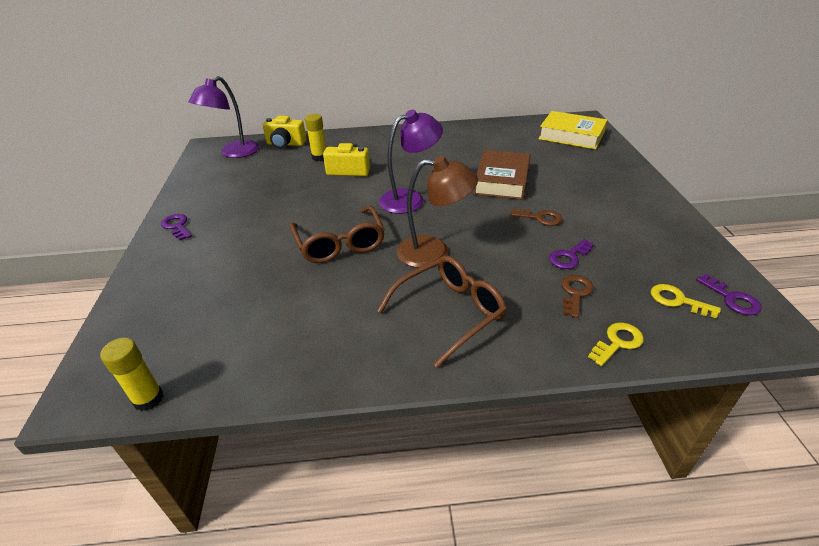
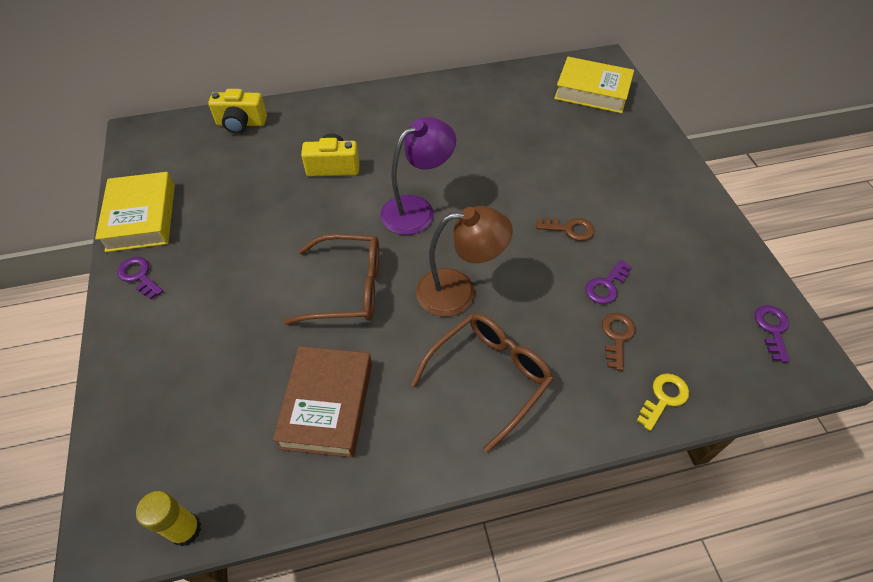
camera: 10 degrees left, 15 degrees up
purple lamp [189,76,259,158] -> none
brown glasses [290,206,385,263] -> brown glasses turned 60 degrees counterclockwise [284,234,379,324]
yellow glue stick [305,114,326,161] -> none
brown book [474,150,530,200] -> brown book moved to [273,346,372,458]
yellow key [651,284,721,318] -> none
purple key [696,274,762,315] -> purple key turned 135 degrees counterclockwise [754,305,790,363]
none -> yellow book [95,172,175,252]

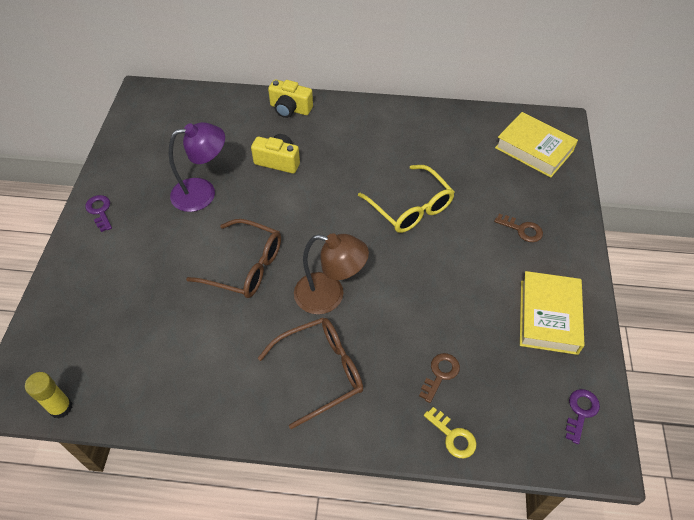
camera: 20 degrees right, 0 degrees up
yellow book [95,172,175,252] -> yellow book moved to [520,271,584,355]
yellow camera [208,89,267,134] -> yellow camera moved to [268,79,313,118]
brown book [273,346,372,458] -> none
purple lamp [380,117,456,235] -> purple lamp moved to [169,122,225,212]
brown key [536,218,595,241] -> brown key moved to [494,214,543,242]
purple key [585,260,631,304] -> none
yellow key [637,373,689,431] -> yellow key turned 75 degrees clockwise [424,407,477,458]
none -> yellow glasses [358,165,455,233]

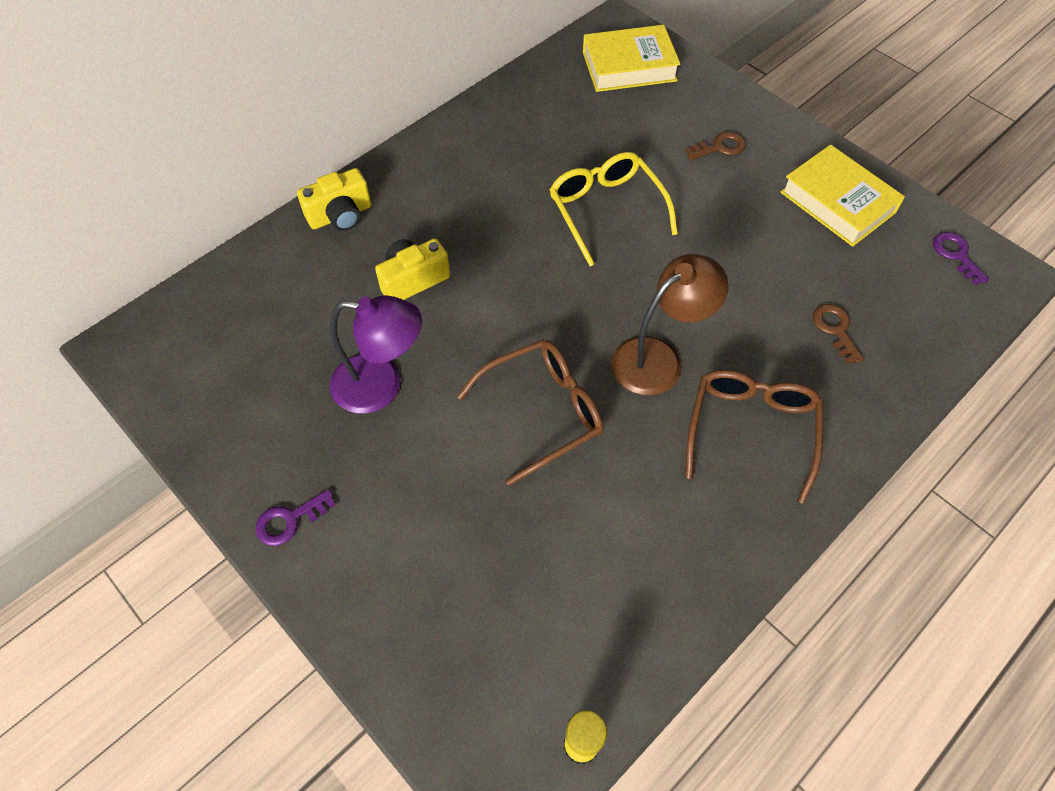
camera: 50 degrees left, 5 degrees up
purple key [85,195,112,232] -> purple key turned 45 degrees counterclockwise [255,489,336,546]
purple lamp [169,122,225,212] -> purple lamp turned 75 degrees clockwise [330,295,422,414]
yellow glasses [358,165,455,233] -> yellow glasses turned 120 degrees counterclockwise [550,152,678,266]
yellow key [424,407,477,458] -> none

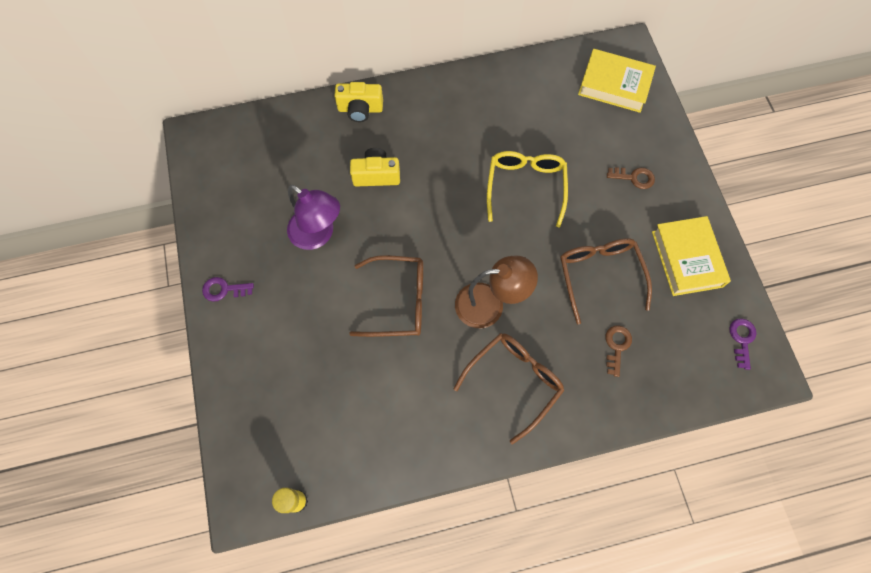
camera: 30 degrees right, 10 degrees up
none -> brown glasses [560,238,652,325]

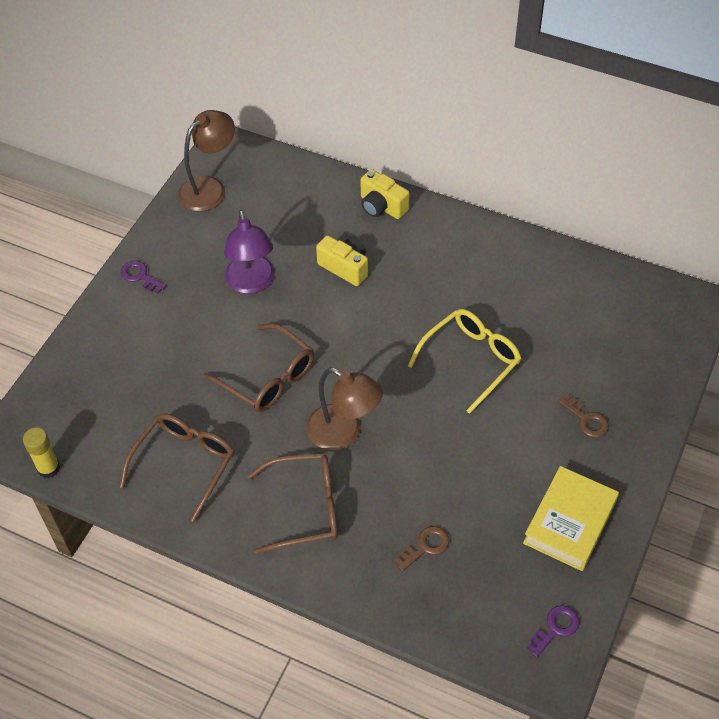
camera: 40 degrees right, 15 degrees down
brown glasses [560,238,652,325] -> brown glasses moved to [120,413,234,522]
yellow book [578,49,656,113] -> none
none -> brown lamp [178,110,235,212]

